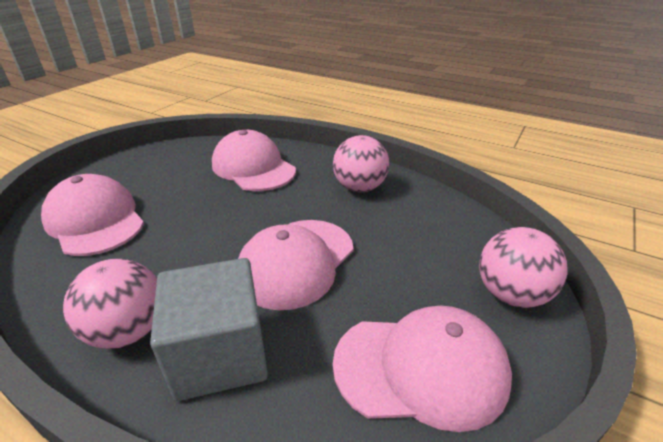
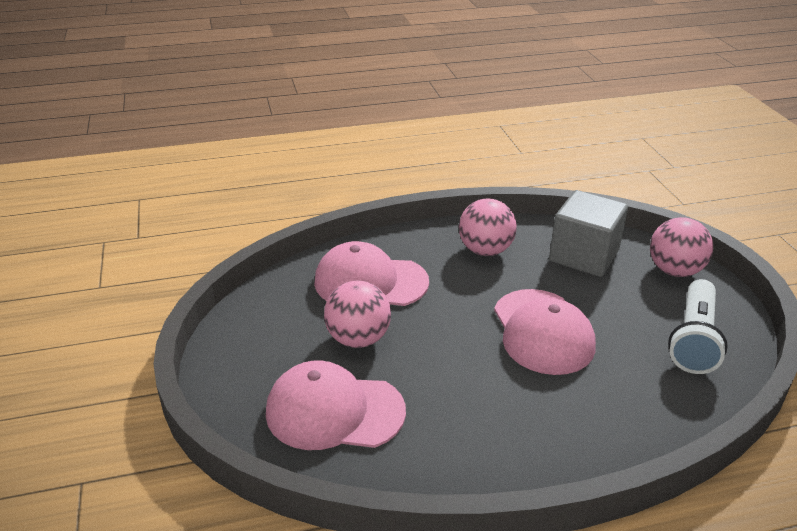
camera: 45 degrees left, 0 degrees up
pink ball [63,259,157,349] -> pink ball moved to [324,281,391,348]
grey cube [150,258,268,401] -> grey cube moved to [549,190,628,277]
pink cap [333,306,512,432] -> white flashlight [668,279,728,374]

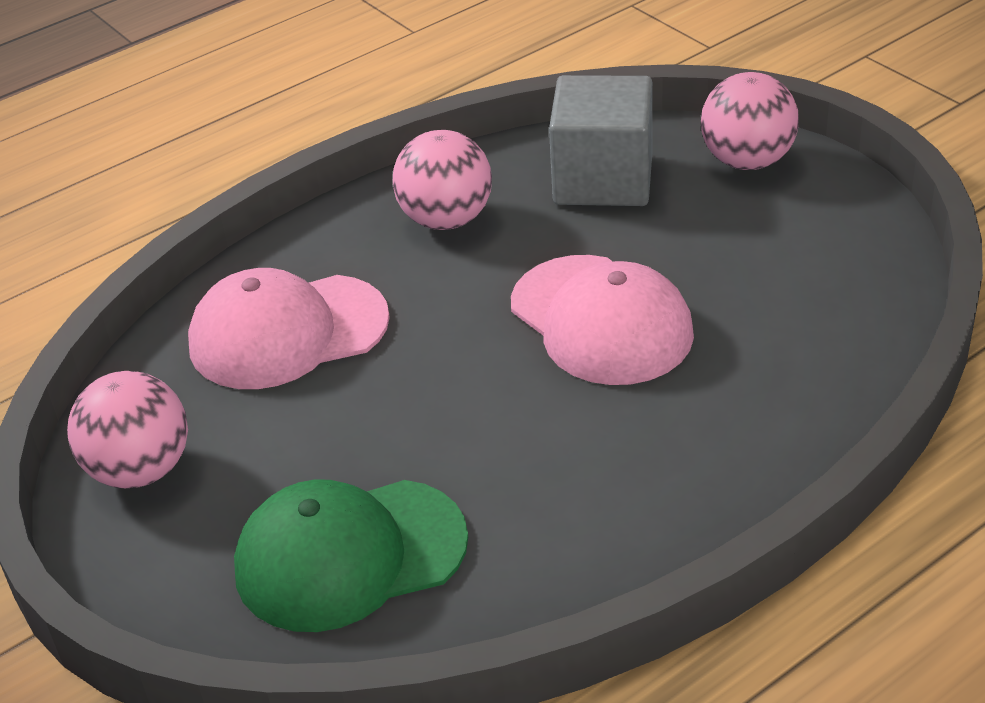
camera: 20 degrees left, 5 degrees up
pink cap [266,360,406,450] -> green cap [234,479,468,632]
pink ball [324,281,391,348] -> pink ball moved to [67,371,188,488]
white flashlight [668,279,728,374] -> none

